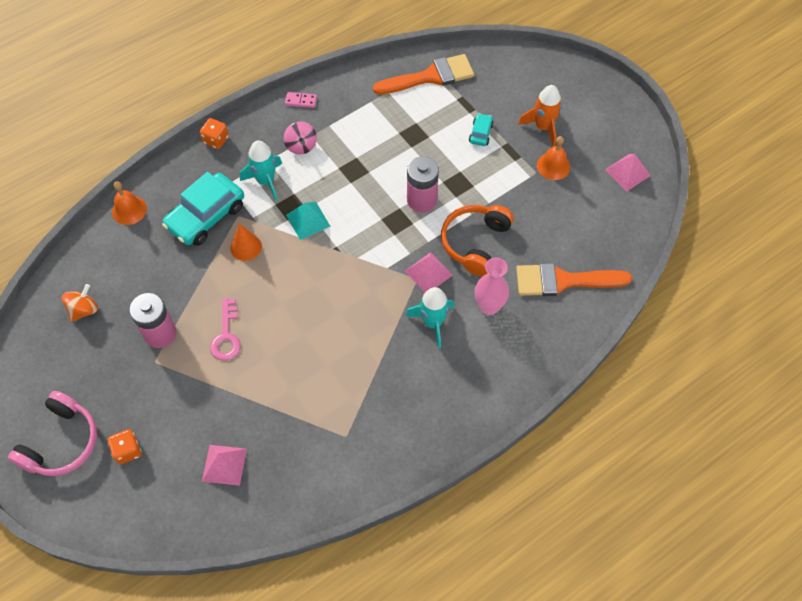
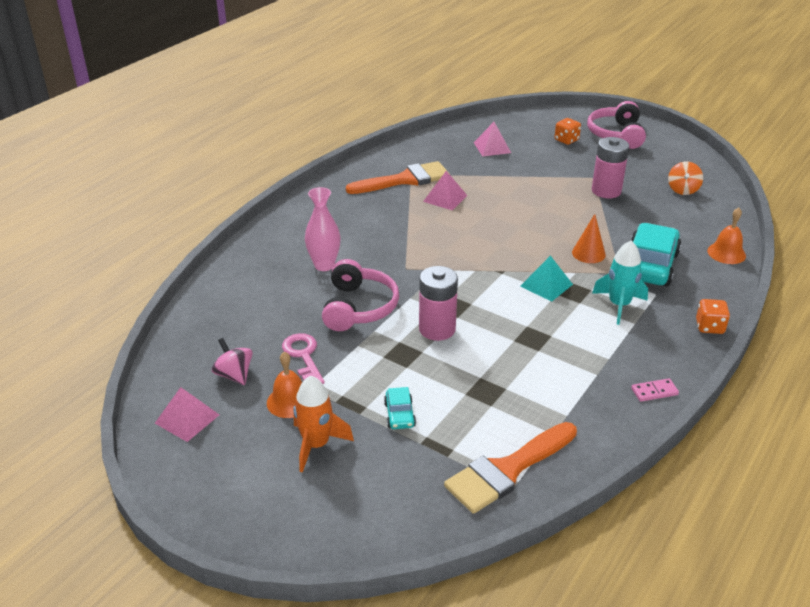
camera: 160 degrees right, 25 degrees down
pink key [210,298,241,361] -> pink key moved to [282,333,325,384]
pink spinning top [284,122,317,155] -> pink spinning top moved to [212,338,253,385]
pink pyramid [405,252,453,292] -> pink pyramid moved to [423,171,468,210]
turquoise rocket [406,287,454,349] -> none
orange headphones [441,205,514,276] -> pink headphones [322,259,399,331]
orange brush [516,263,632,296] -> orange brush moved to [346,161,450,194]

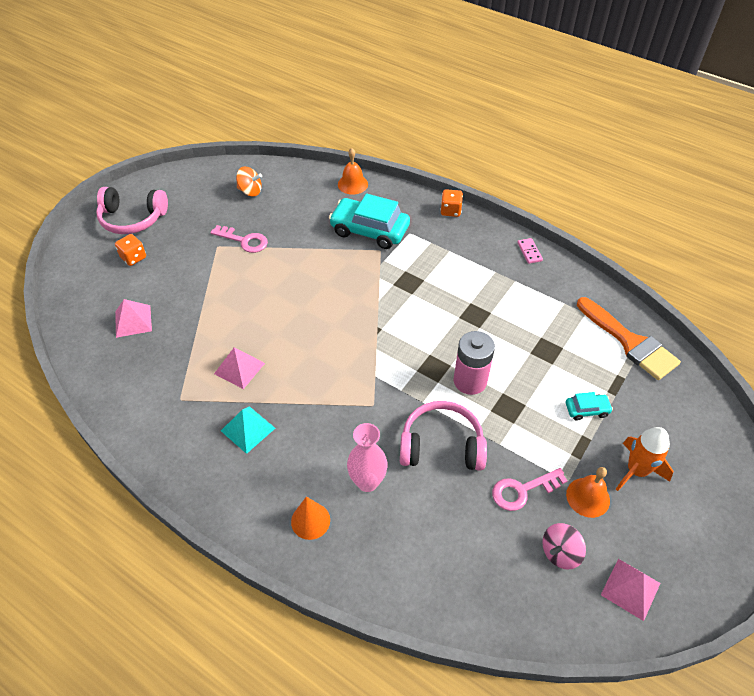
camera: 90 degrees left, 15 degrees up
orange brush [346,161,450,194] -> none
turquoise pyramid [520,256,573,302] -> turquoise pyramid moved to [221,406,275,454]
orange cone [572,214,606,263] -> orange cone moved to [291,497,330,540]
pink battery [592,137,629,198] -> pink key [210,225,268,253]
turquoise rocket [592,241,648,325] -> none

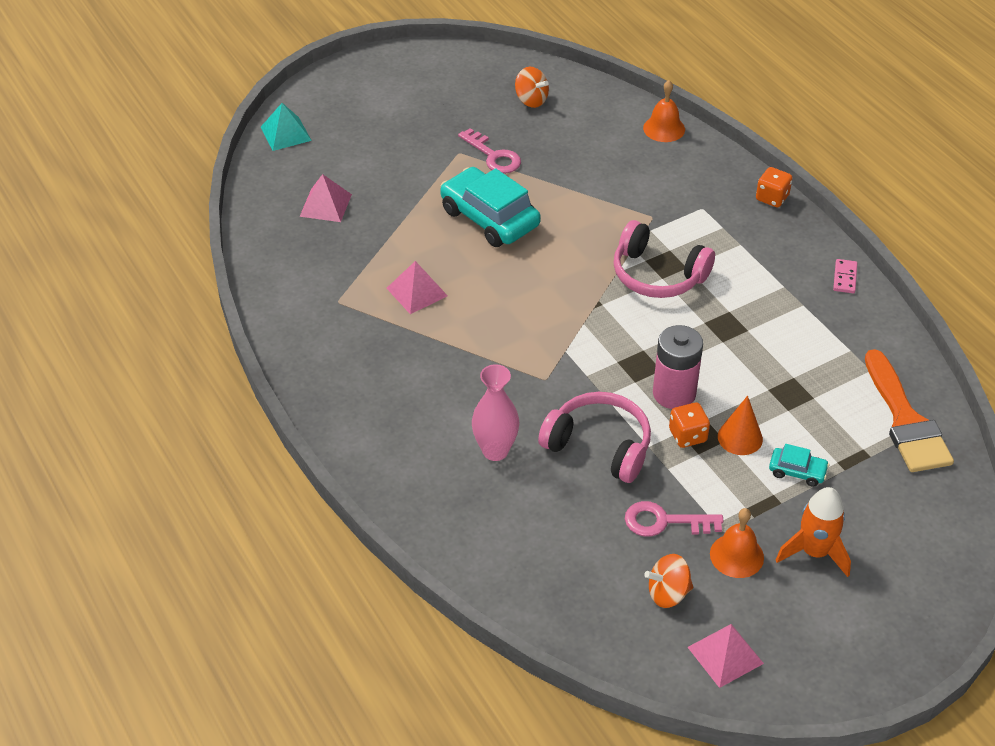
camera: 25 degrees right, 5 degrees down
pink headphones [96,187,168,234] -> pink headphones moved to [614,220,715,298]
orange dice [115,234,146,266] -> orange dice moved to [669,402,710,448]
turquoise pyramid [221,406,275,454] -> turquoise pyramid moved to [261,103,312,151]
orange cone [291,497,330,540] -> orange cone moved to [718,396,763,455]
turquoise car [329,194,410,249] -> turquoise car moved to [440,167,541,247]
pink spinning top [542,523,586,570] -> orange spinning top [644,554,693,608]

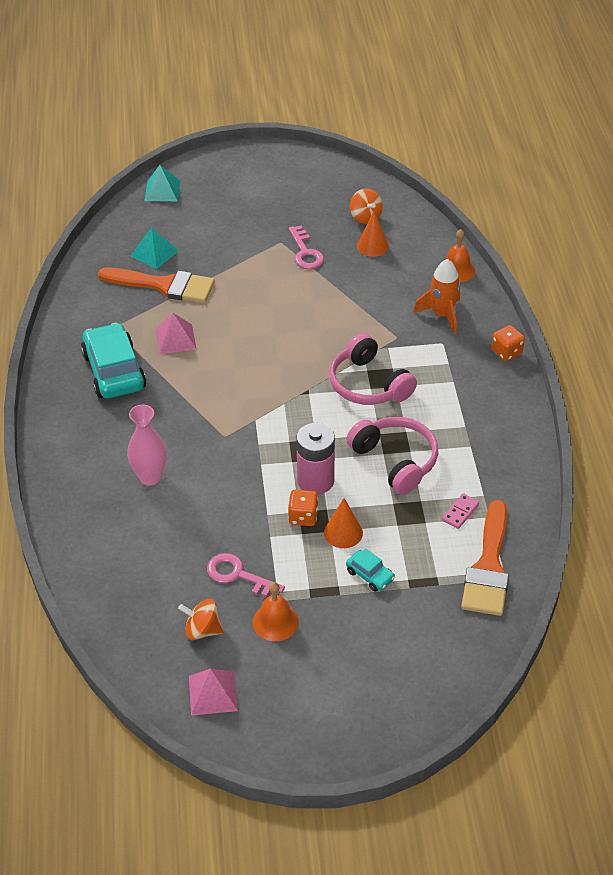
camera: 25 degrees right, 0 degrees up
pink pyramid [300,174,352,222] -> turquoise pyramid [130,227,179,269]
turquoise car [440,167,541,247] -> turquoise car moved to [81,323,146,399]
pink headphones [538,392,651,483] -> pink headphones moved to [347,417,438,495]
orange rocket [775,487,851,577] -> orange rocket moved to [413,259,461,334]
pink domino [833,259,857,293] -> pink domino moved to [442,493,479,529]
none -> orange brush [98,267,215,303]
none -> orange cone [357,211,389,257]

